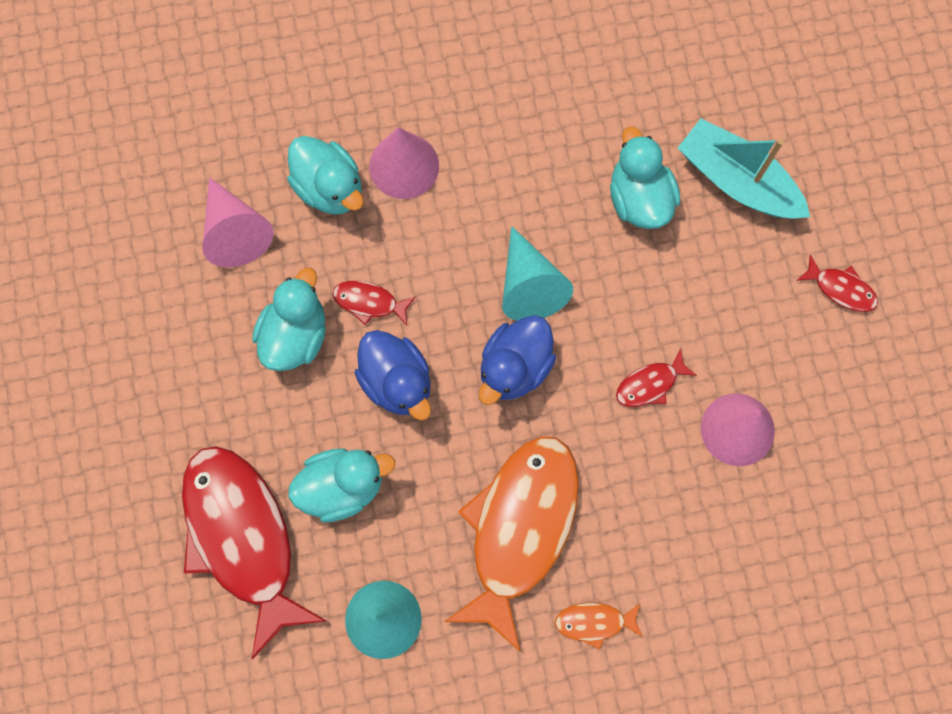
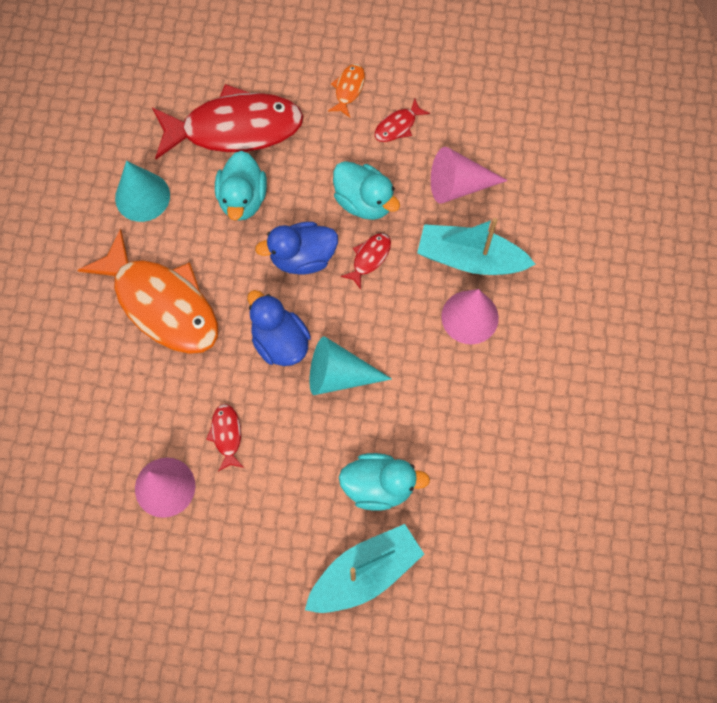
camera: 110 degrees right, 5 degrees down
turquoise duck [287,136,363,215] -> turquoise boat [417,218,535,275]
orange fish [555,603,642,650] -> orange fish moved to [328,64,365,117]
red fish [796,254,878,312] -> red fish moved to [375,99,430,142]

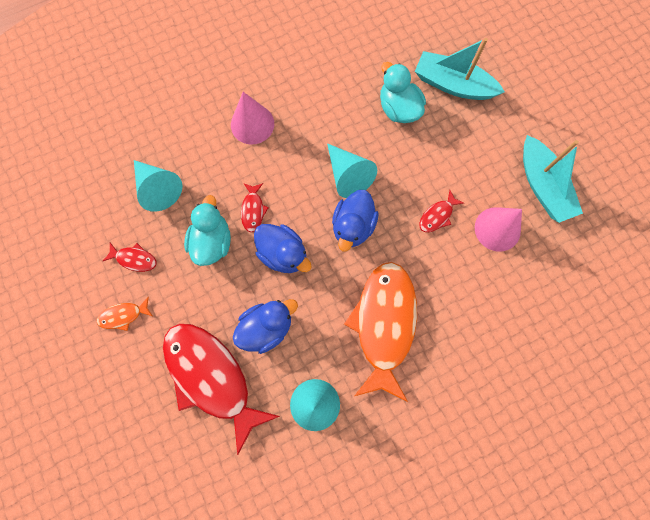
camera: 125 degrees left, 5 degrees up
turquoise duck [215,151,267,221] -> blue duck [233,299,298,354]
red fish [341,233,391,289] -> red fish turned 90 degrees counterclockwise [241,183,269,232]
turquoise boat [417,218,535,275] -> turquoise boat moved to [523,135,583,223]
pink cone [431,147,508,203] -> turquoise cone [134,160,183,212]

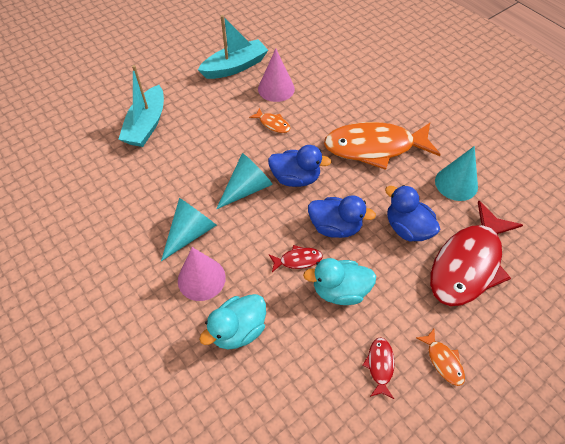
camera: 100 degrees left, 20 degrees down
turquoise cone [134,160,183,212] -> turquoise cone moved to [161,198,217,261]
blue duck [254,224,312,273] -> blue duck turned 75 degrees clockwise [308,195,376,238]
turquoise duck [380,62,426,123] -> turquoise duck moved to [199,294,266,349]
red fish [419,190,464,232] -> orange fish [249,108,290,133]

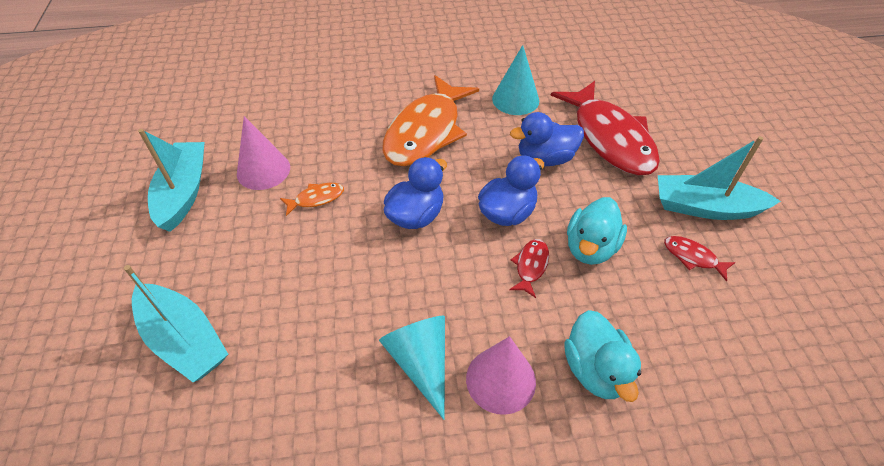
camera: 60 degrees left, 5 degrees down
turquoise cone [216,153,273,209] -> none
orange fish [416,329,465,386] -> turquoise boat [658,136,781,220]

